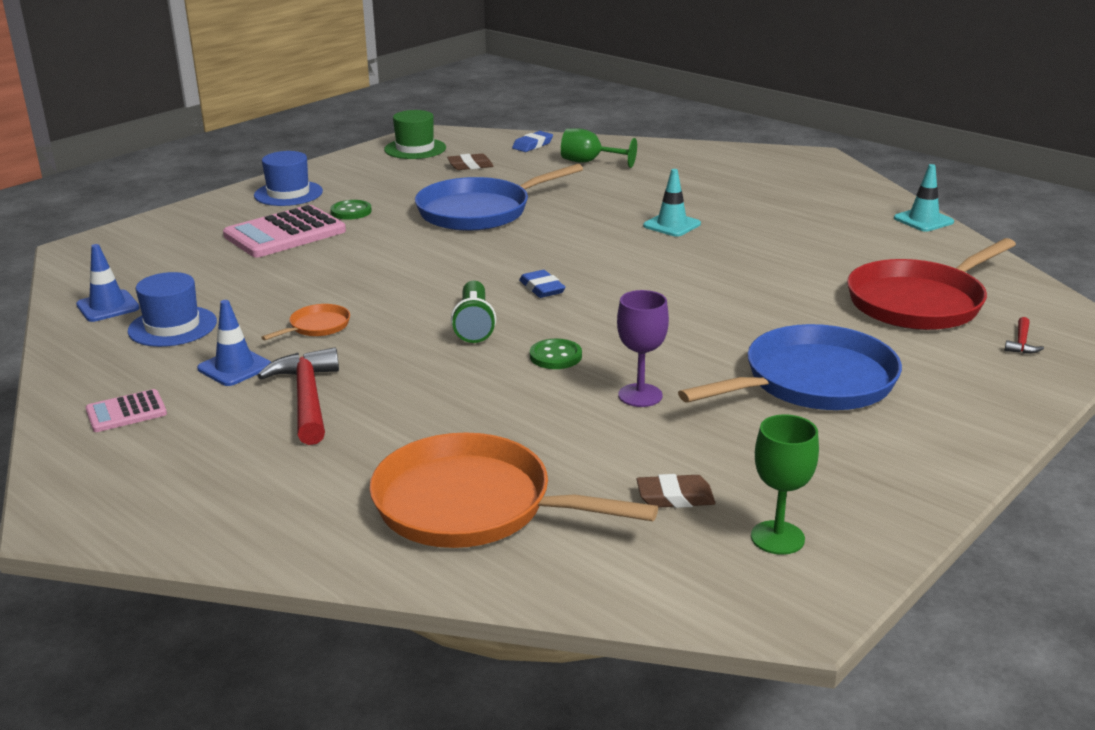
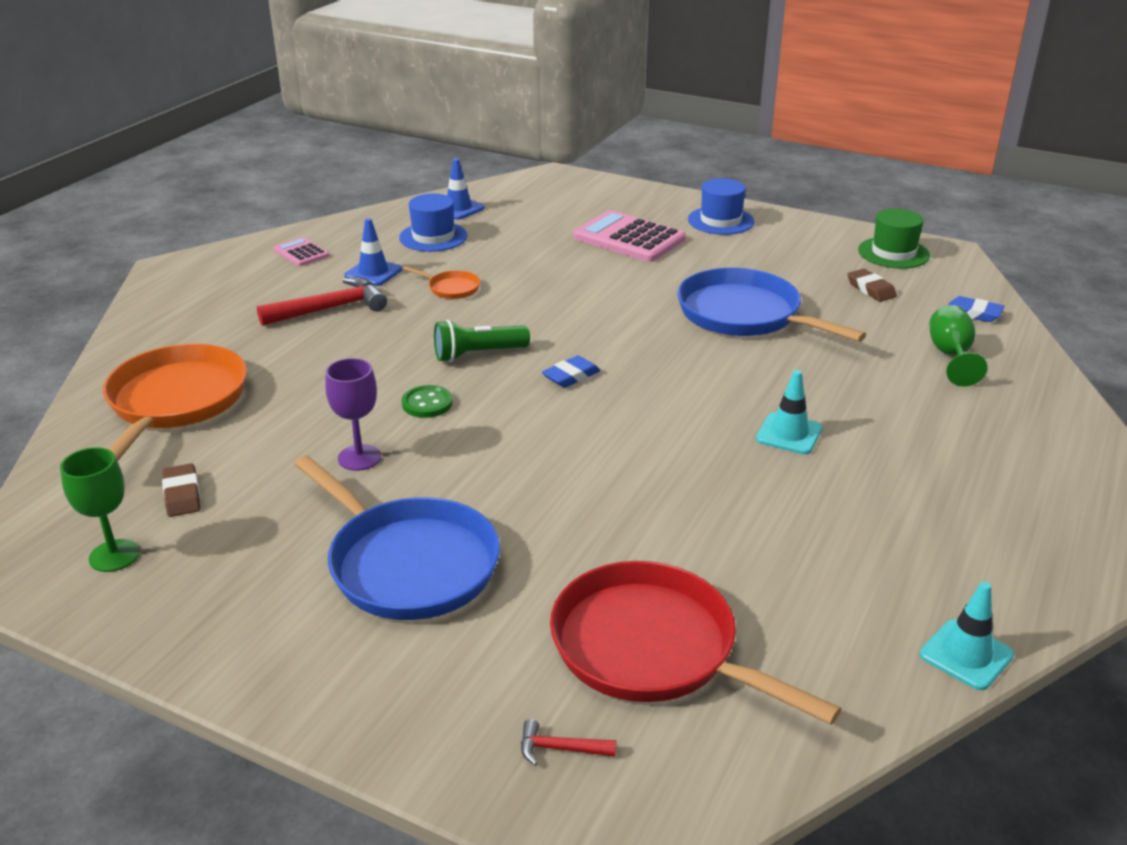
camera: 75 degrees right, 5 degrees up
green button [330,200,372,220] -> none

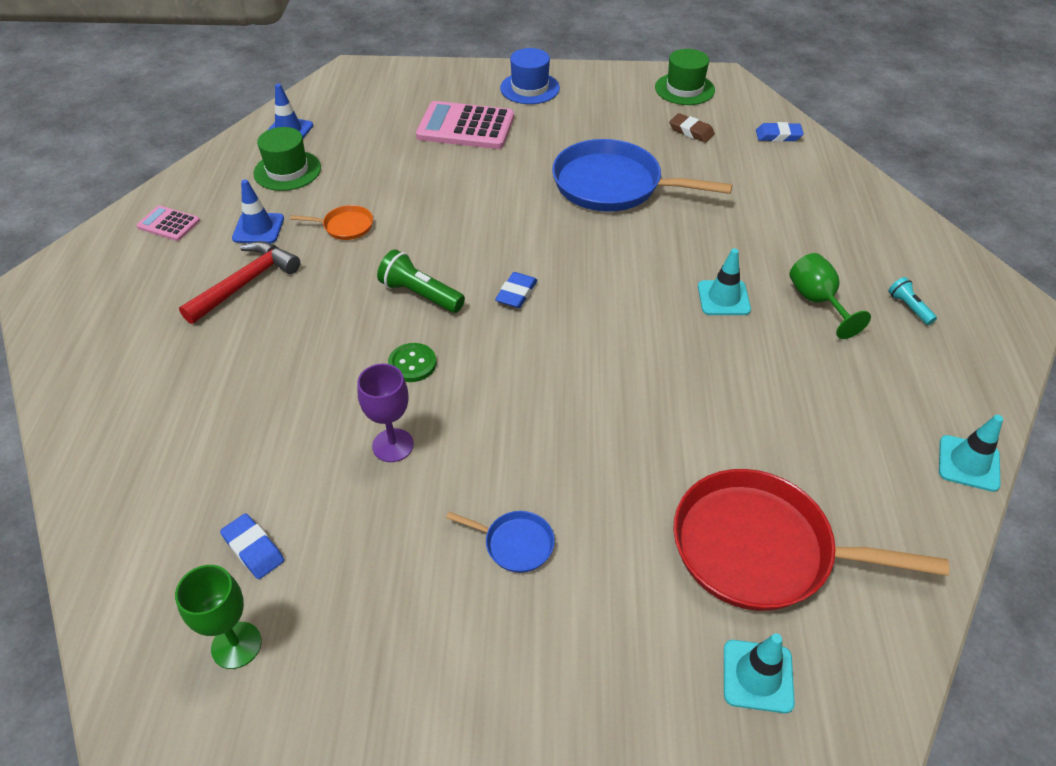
camera: 25 degrees left, 15 degrees up
orange pan [103,344,247,461] -> none
brown eraser [162,463,200,517] -> blue eraser [220,513,284,579]
blue pan [294,455,500,620] -> blue pan [446,511,555,573], size x0.44
blue hat [399,193,468,252] -> green hat [253,127,321,191]
green flashlight [434,320,530,362] -> green flashlight turned 75 degrees clockwise [377,249,465,313]
red hammer [521,719,616,766] -> turquoise traffic cone [724,633,795,713]
green goblet [929,305,988,386] -> green goblet moved to [789,253,871,339]
none -> turquoise flashlight [888,277,937,325]

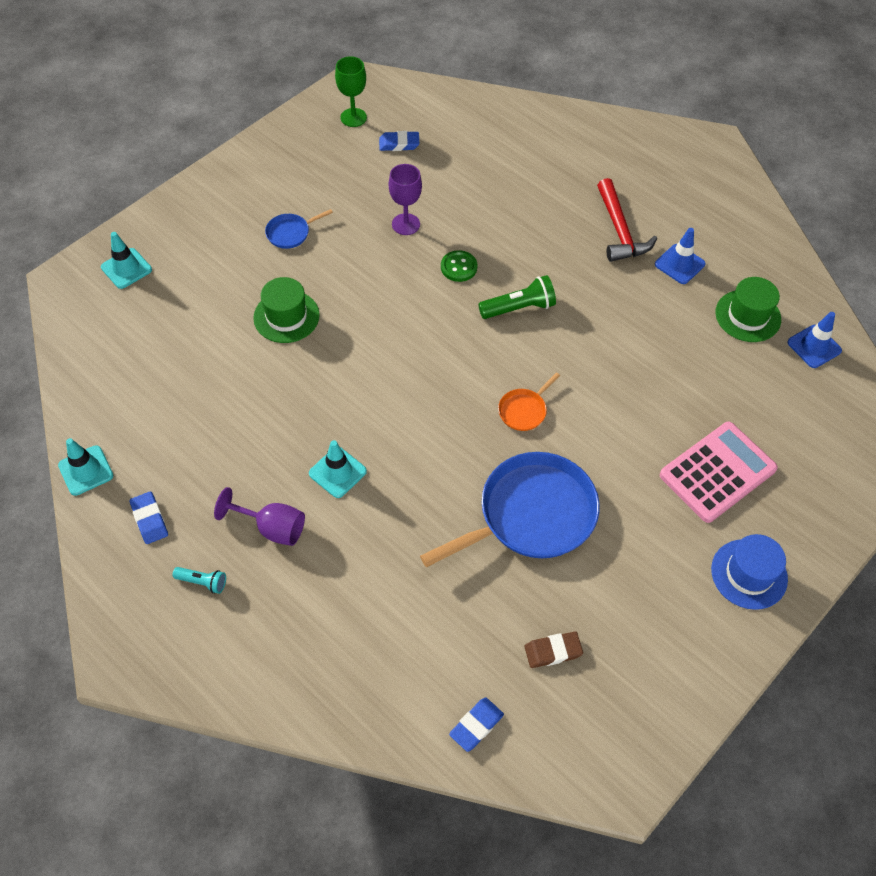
camera: 130 degrees right, 10 degrees up
pink calculator [136,205,200,241] -> none
orange pan [290,205,373,240] -> orange pan moved to [498,372,560,431]
blue eraser [495,272,537,308] -> blue eraser moved to [130,491,168,544]
green hat [655,49,715,105] -> green hat moved to [253,277,320,343]
red pan [673,469,949,611] -> none
green goblet [789,253,871,339] -> purple goblet [214,487,305,546]

